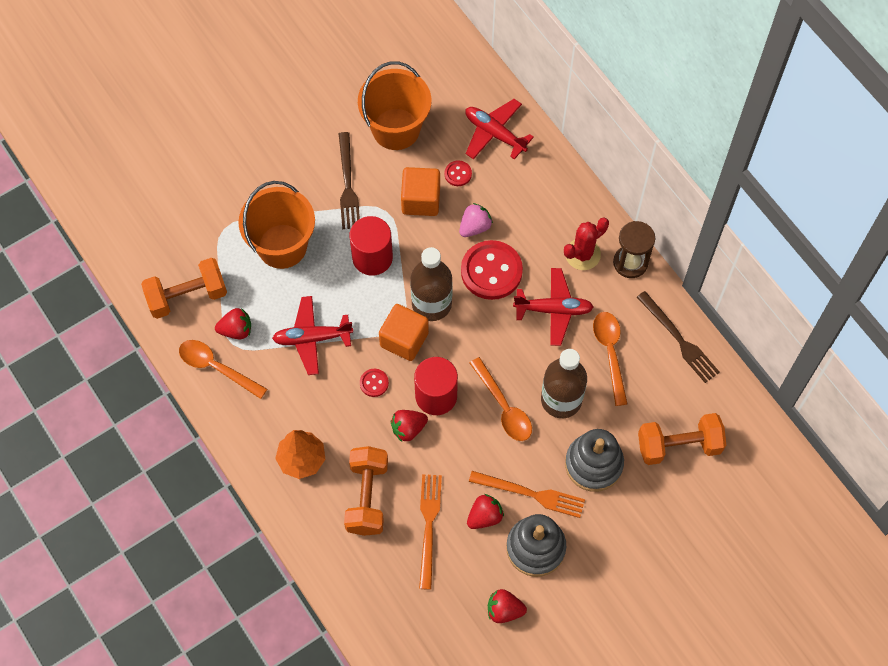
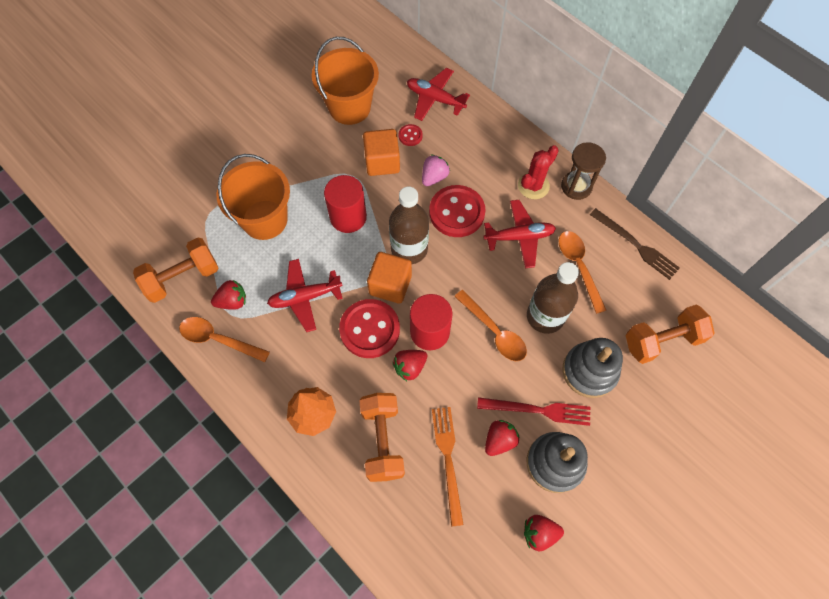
camera: 10 degrees left, 0 degrees up
brown fork [339,132,360,229] -> none
red button [360,369,389,397] -> red button [339,299,400,358], size x2.19
orange fork [469,471,585,518] -> red fork [477,397,590,426]

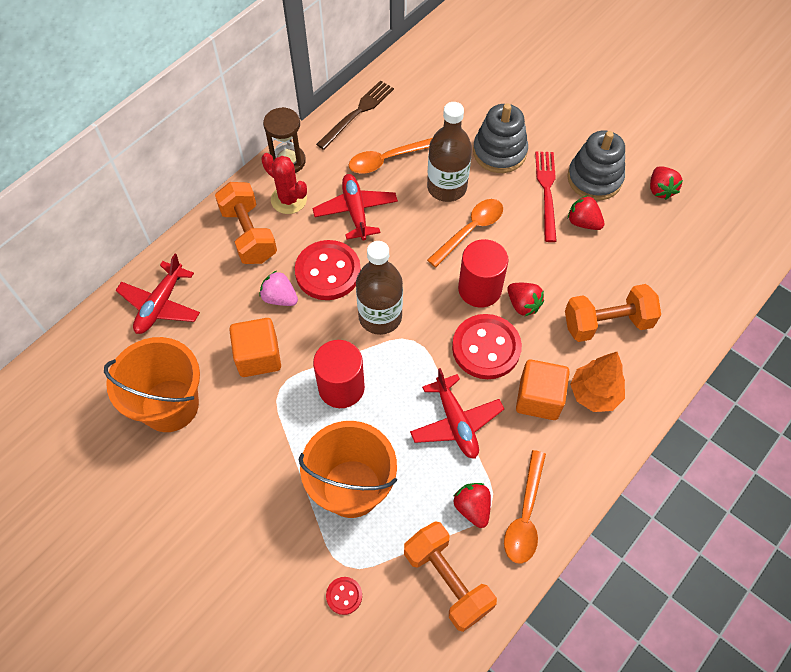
camera: 95 degrees left, 5 degrees down
orange cube [367,252,412,304] -> orange cube moved to [516,360,570,420]
red button [399,124,423,146] -> red button moved to [326,577,362,615]
orange fork [432,407,464,527] -> none
orange dumbbell [626,305,714,364] -> orange dumbbell moved to [215,182,277,264]

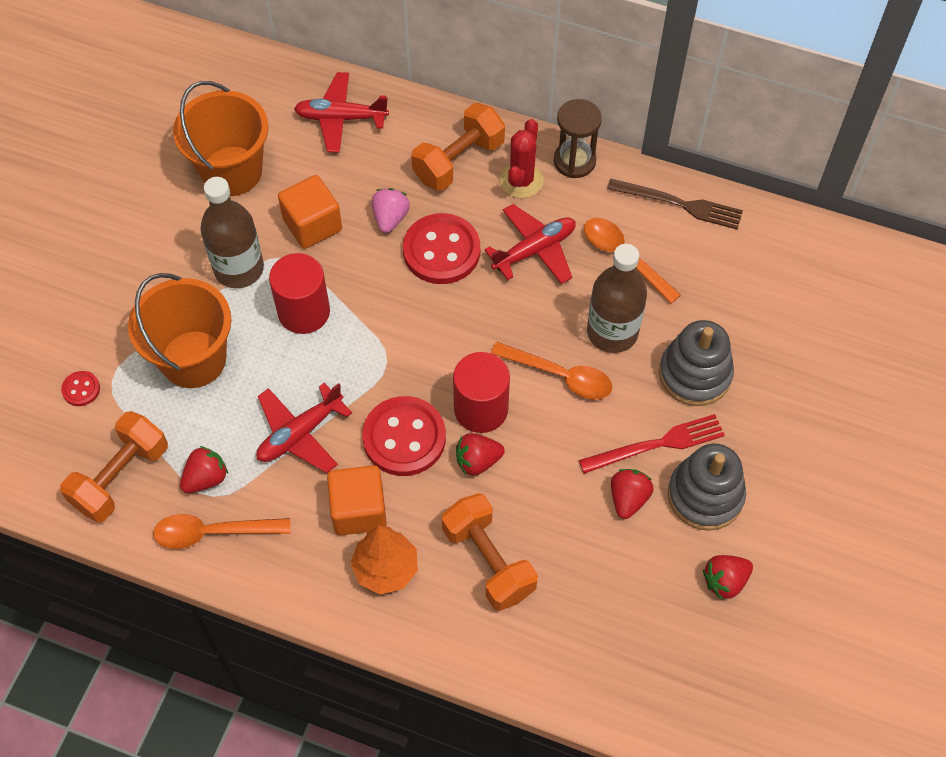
camera: 70 degrees right, 0 degrees up
brown bottle [356,241,403,335] -> brown bottle moved to [200,177,264,288]
red strawberry [508,283,544,316] -> red strawberry turned 45 degrees clockwise [456,433,505,475]

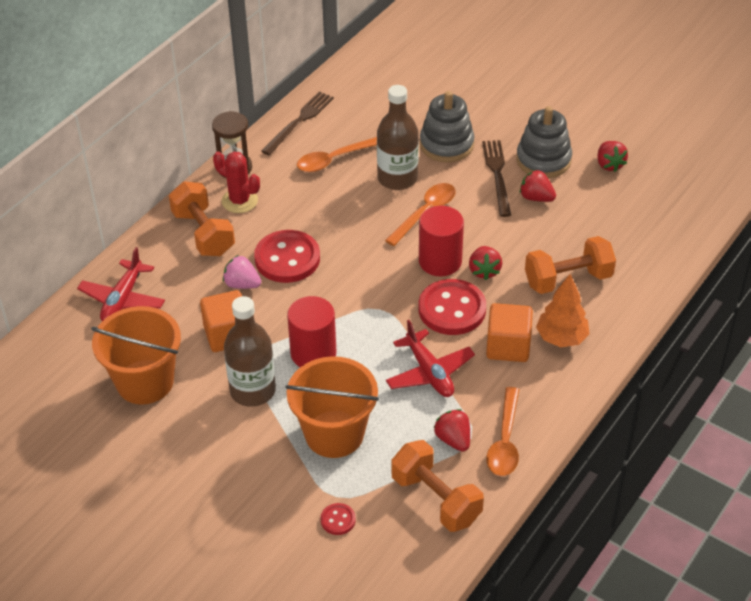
camera: 75 degrees left, 15 degrees down
red plane [484,204,576,284] -> none
red fork [579,414,725,474] -> brown fork [482,140,511,217]

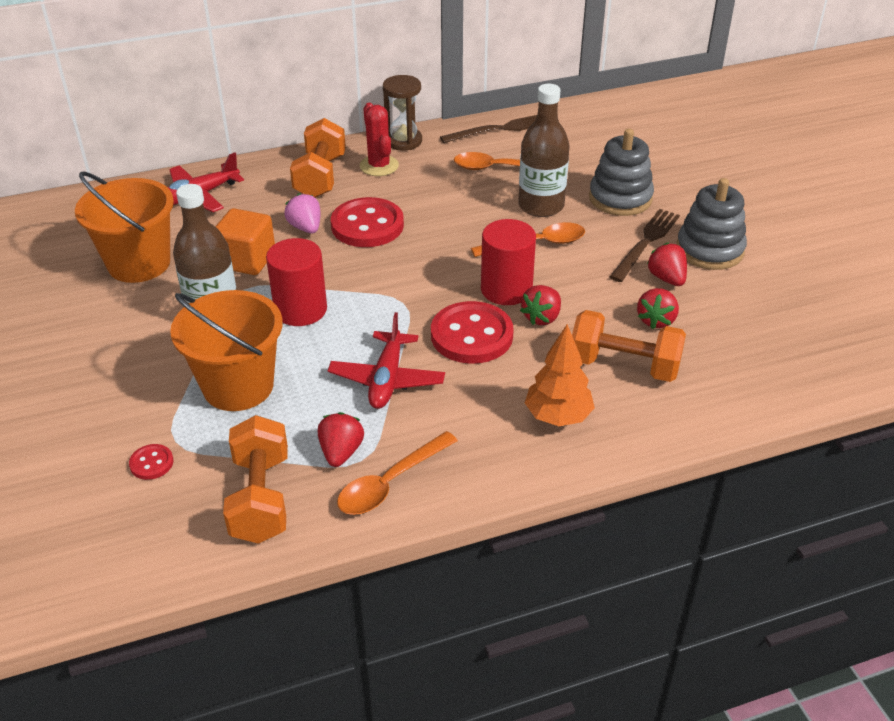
camera: 35 degrees right, 5 degrees down
orange cube [486,303,533,362] -> none
red strawberry [597,141,628,172] -> red strawberry moved to [637,288,679,329]

